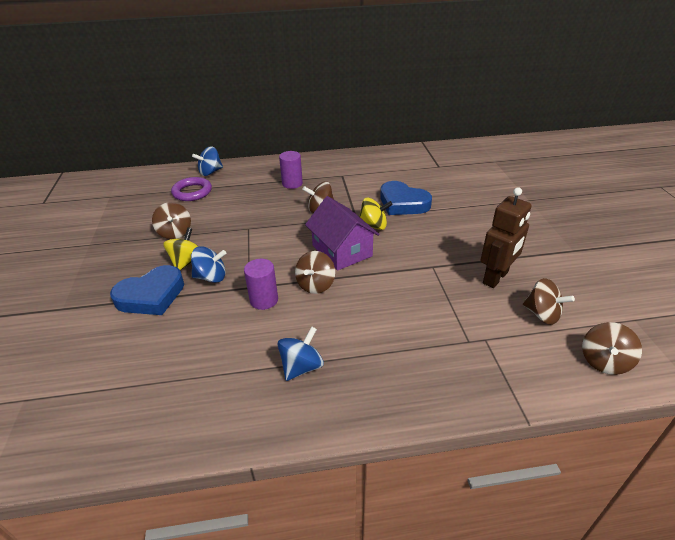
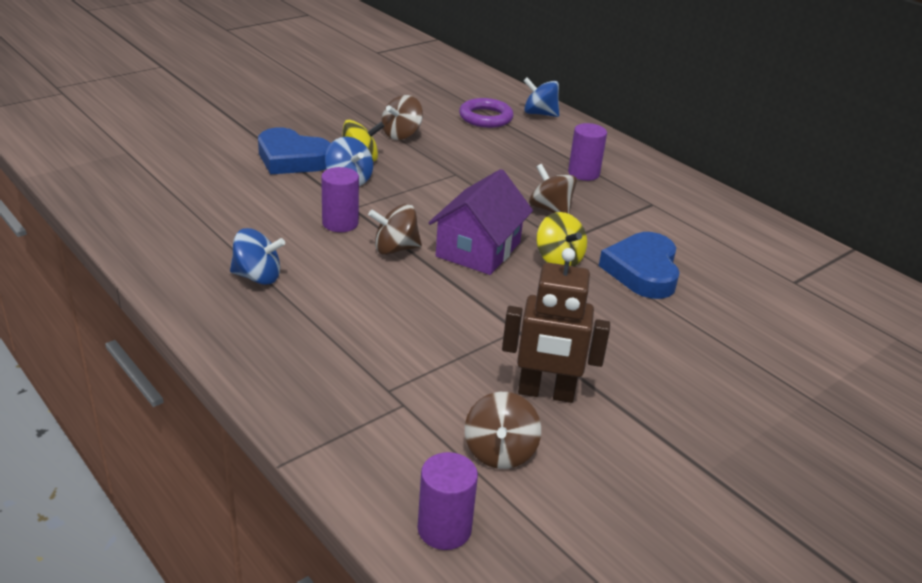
camera: 55 degrees right, 5 degrees down
brown spinning top [582,322,642,375] -> purple cylinder [418,452,478,550]

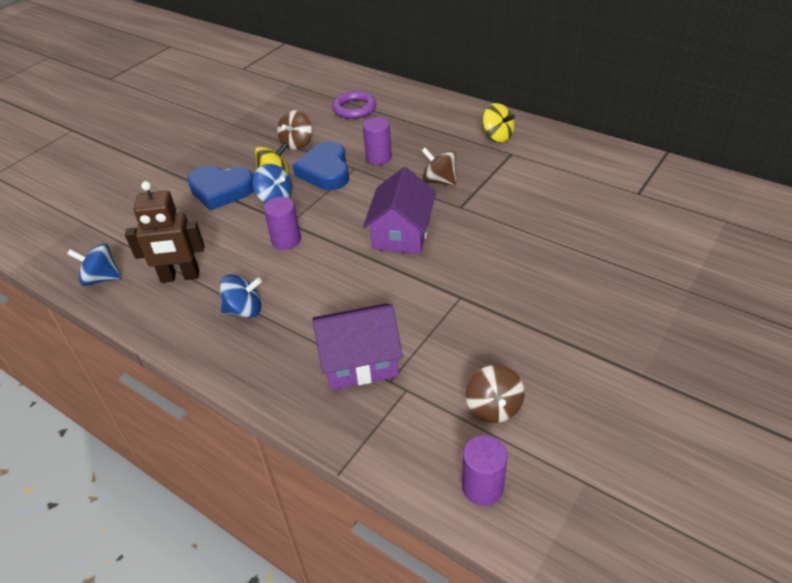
camera: 10 degrees left, 10 degrees up
brown spinning top [368,204,422,255] -> none
brown robot [502,248,610,403] -> brown robot moved to [125,181,205,283]
blue spinning top [523,77,559,117] -> blue spinning top moved to [67,244,121,286]
yellow spinning top [536,212,587,266] -> yellow spinning top moved to [483,103,515,142]
purple cylinder [568,123,607,181] -> purple cylinder moved to [363,117,392,165]
blue heart [599,232,680,299] -> blue heart moved to [293,142,349,190]
none -> purple house [312,303,403,390]

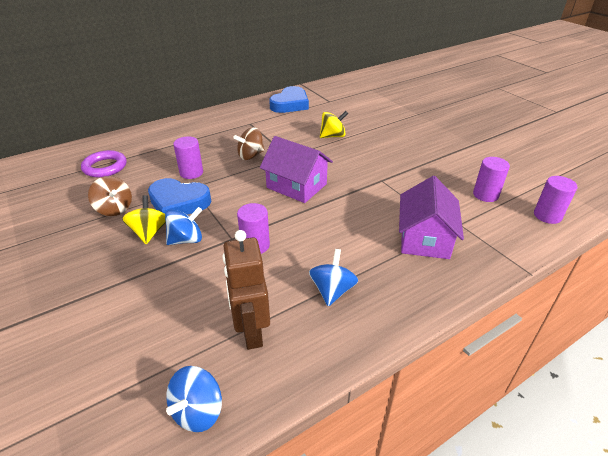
camera: 70 degrees left, 5 degrees down
brown robot [125,181,205,283] -> brown robot turned 150 degrees clockwise [222,230,270,350]
blue heart [187,166,254,211] -> blue heart moved to [269,86,309,113]
brown spinning top [466,365,524,423] -> purple cylinder [473,157,510,202]
yellow spinning top [483,103,515,142] -> yellow spinning top moved to [320,111,348,138]

